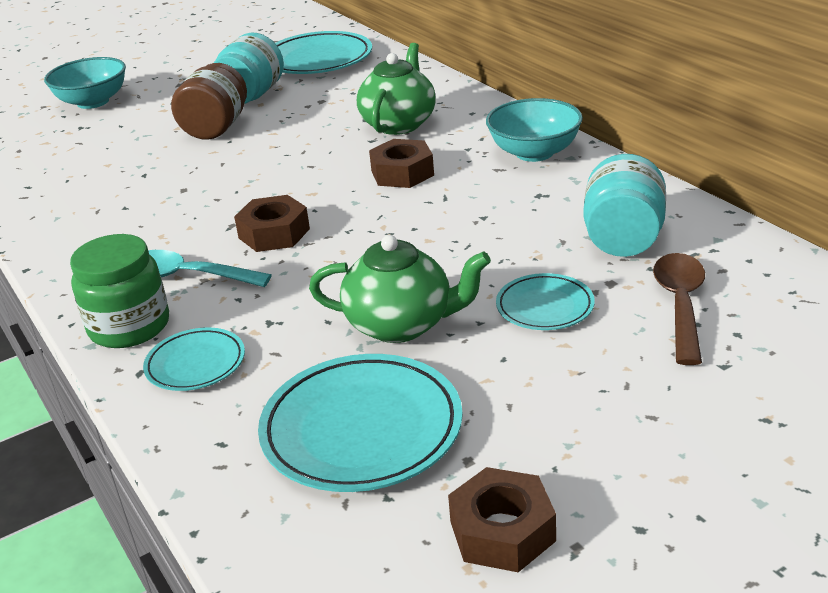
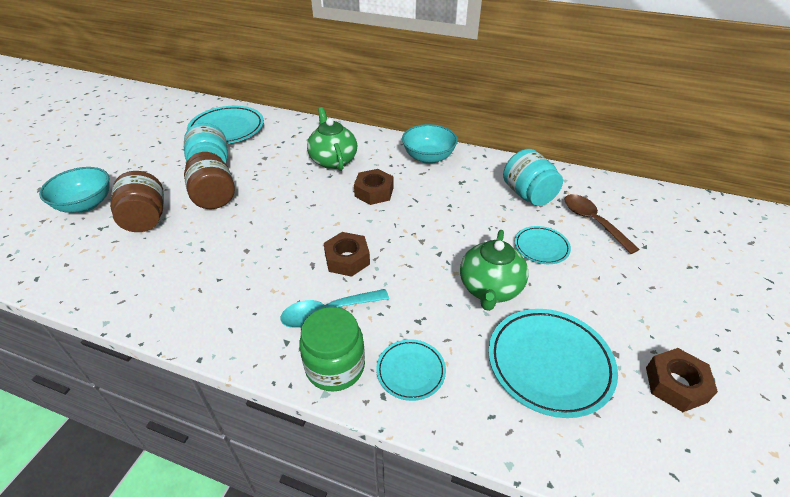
camera: 40 degrees left, 10 degrees up
green teapot [309,235,491,343] -> green teapot turned 135 degrees clockwise [460,230,528,311]
none -> brown jar [110,171,164,232]

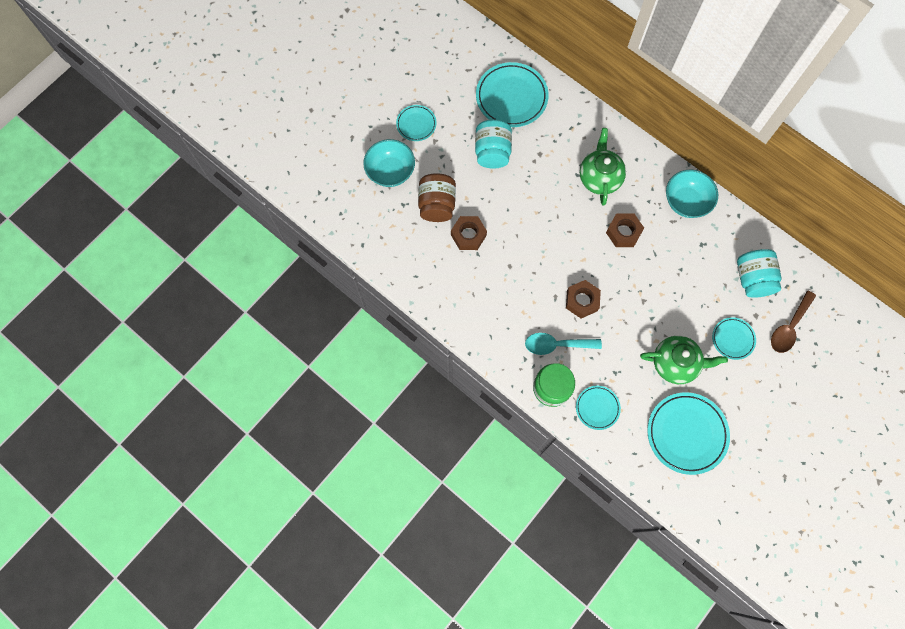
camera: 20 degrees right, 30 degrees up
brown jar [184,152,235,209] -> none
green teapot [460,230,528,311] -> green teapot turned 120 degrees counterclockwise [640,336,728,384]
brown spoon [564,194,640,254] -> brown spoon turned 135 degrees counterclockwise [771,290,816,353]
brown nut [646,348,718,412] -> brown nut moved to [451,216,487,250]
none -> turquoise plate [396,105,437,141]

